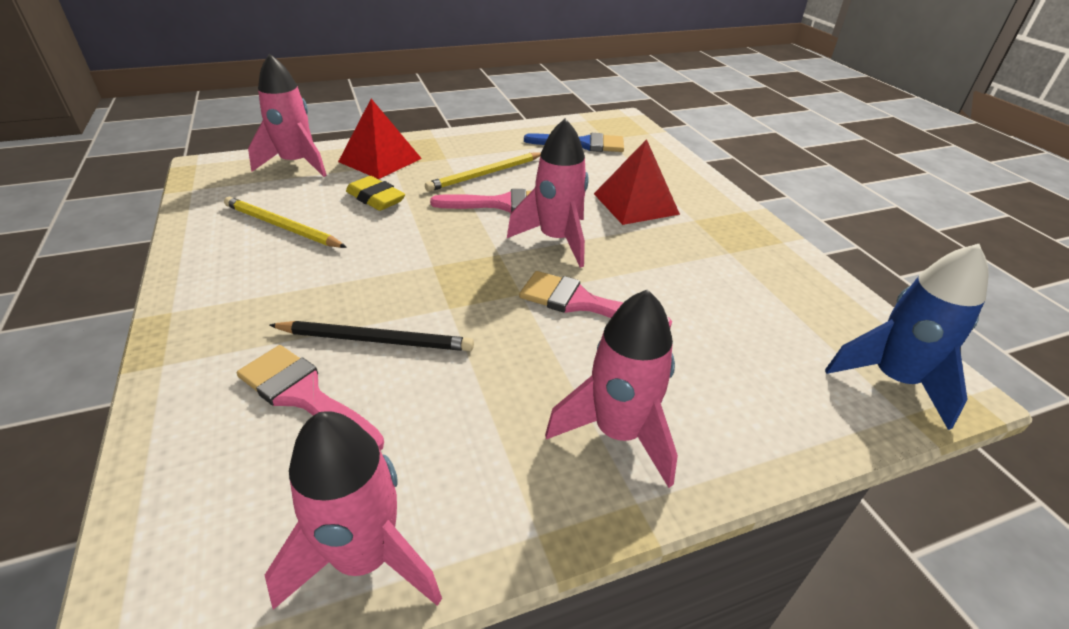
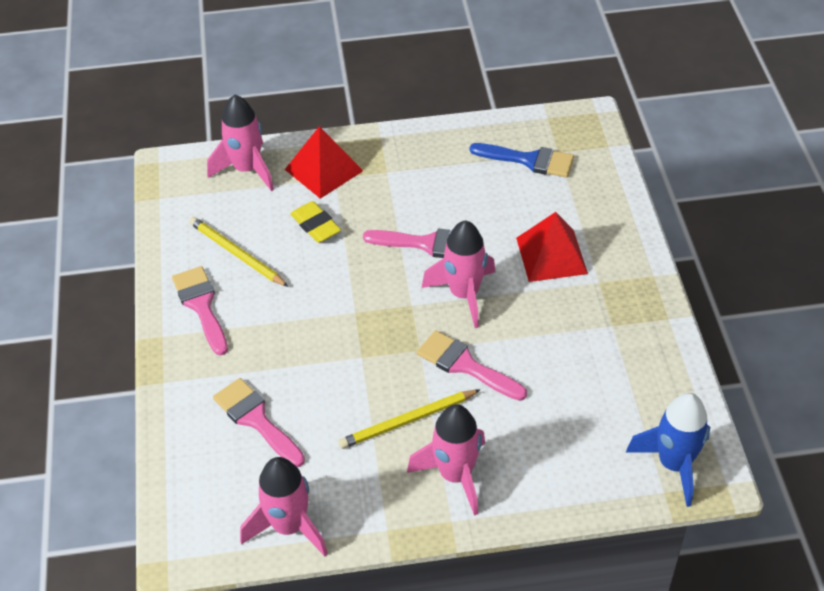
camera: 15 degrees right, 10 degrees up
black pencil [269,321,474,351] -> none
yellow pencil [425,152,541,192] -> yellow pencil moved to [338,389,481,449]
none -> pink brush [172,266,228,355]

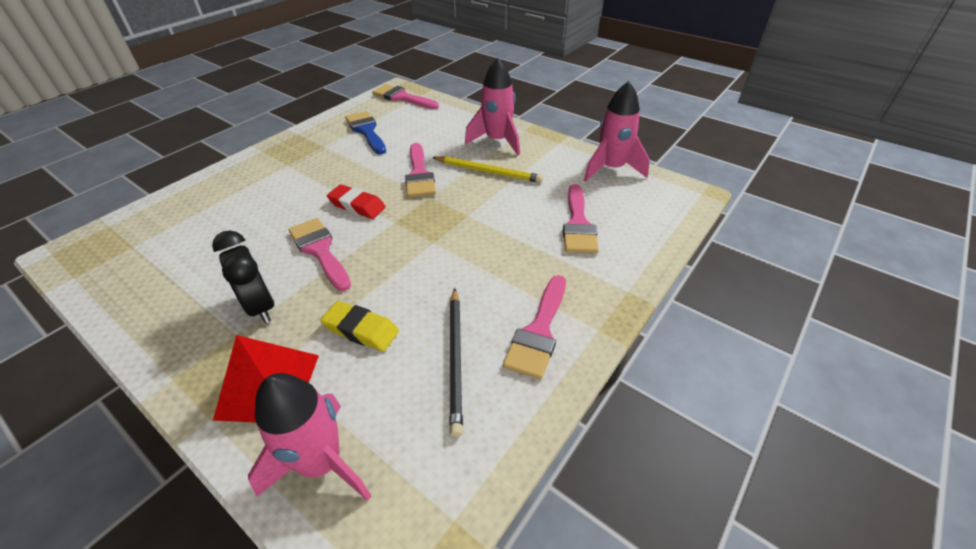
camera: 135 degrees left, 5 degrees down
yellow pencil [189,217,288,287] -> black pencil [449,288,463,437]
yellow eraser [290,201,341,243] -> yellow eraser turned 75 degrees counterclockwise [320,301,399,352]
pink rocket [422,220,495,328] -> red eraser [327,184,386,219]
blue brush [470,143,574,177] -> blue brush moved to [345,111,386,154]
red pyramid [516,212,588,282] -> none
blue rocket [626,393,710,507] -> pink brush [372,84,439,109]
none -> black clock [212,230,274,323]

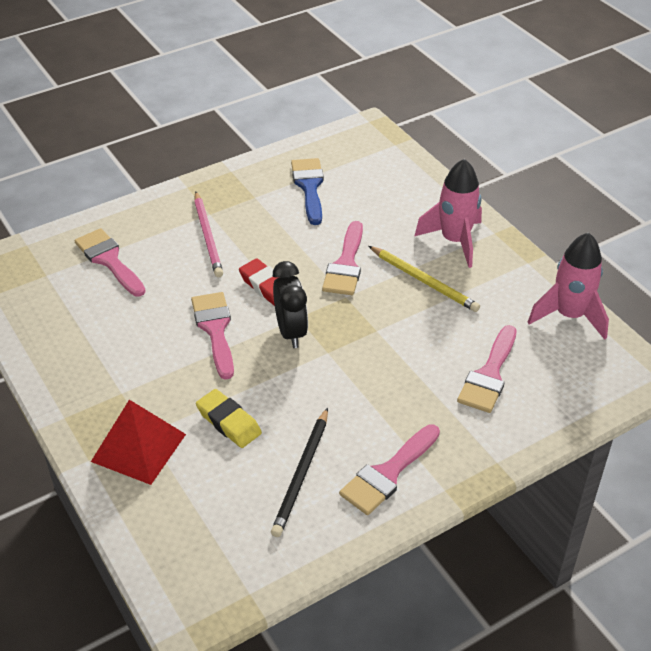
camera: 20 degrees right, 0 degrees up
black clock [212,230,274,323] -> black clock moved to [273,261,308,348]
pink rocket [248,373,371,501] -> none
pink brush [372,84,439,109] -> pink brush moved to [75,228,146,297]
none -> pink pencil [194,191,223,277]

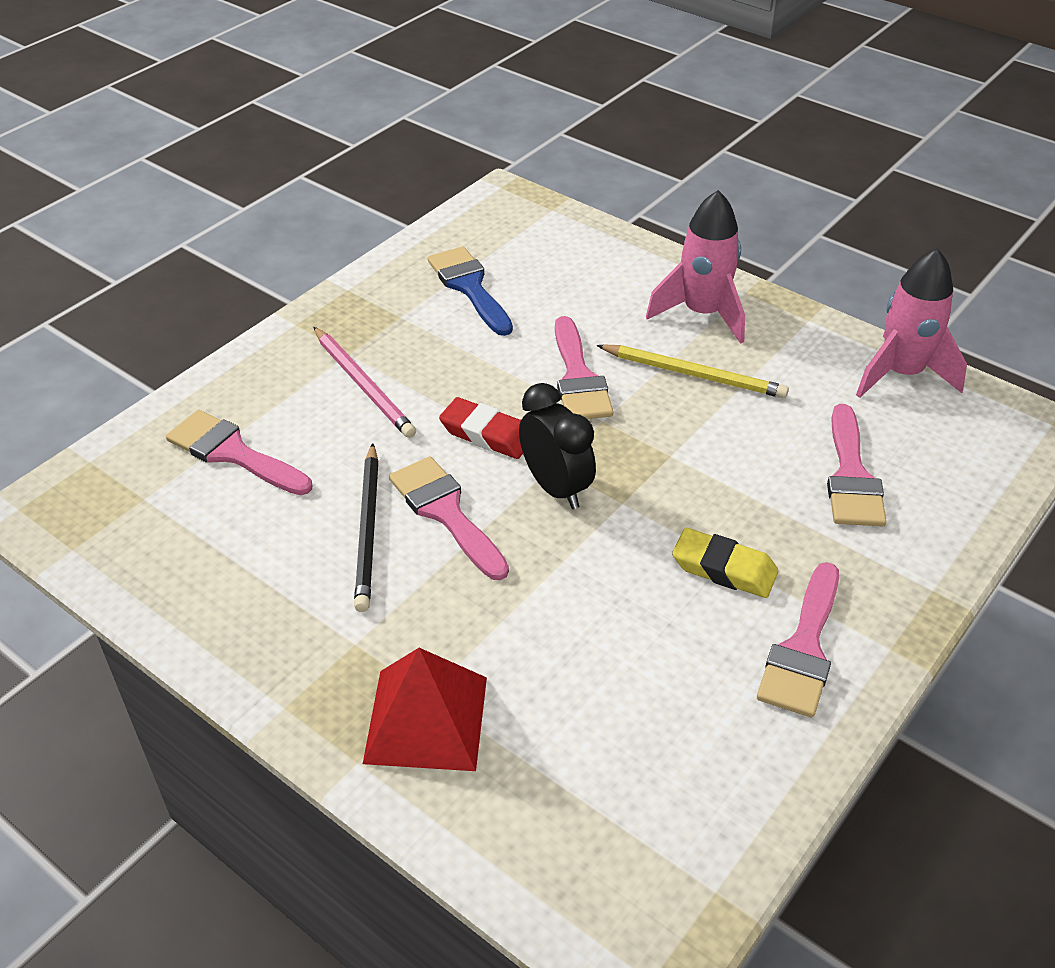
camera: 20 degrees left, 0 degrees up
yellow eraser [196,389,262,448] -> yellow eraser moved to [672,528,778,598]
black pencil [271,407,328,537] -> black pencil moved to [354,443,379,612]

